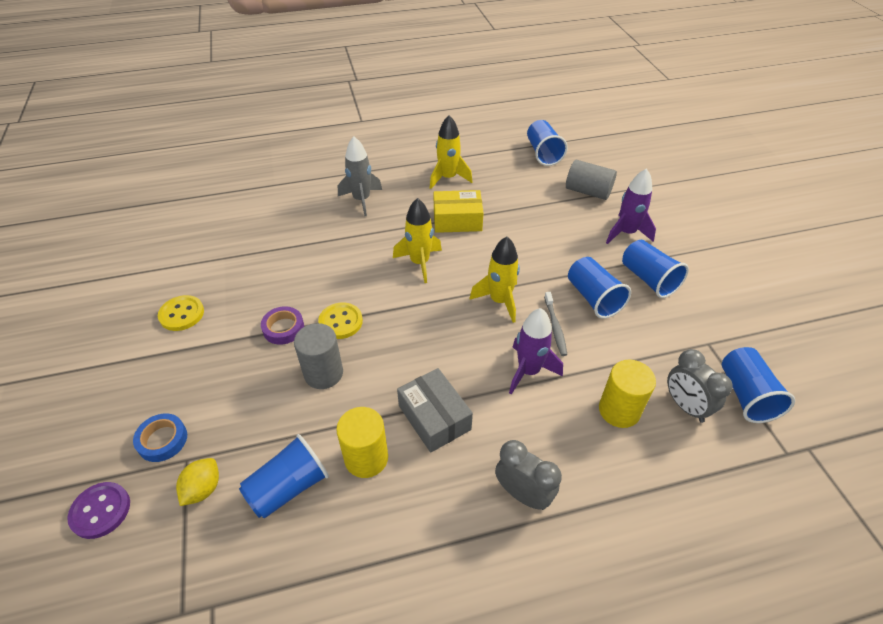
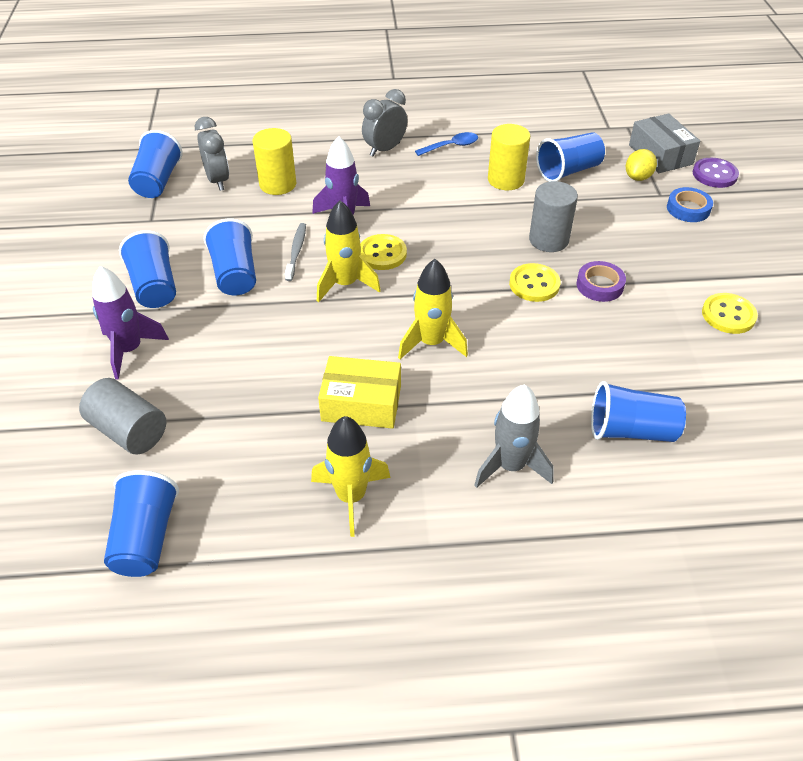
camera: 170 degrees left, 0 degrees up
grey box [397,368,473,453] -> grey box moved to [629,114,700,173]
grey clock [495,440,562,510] -> grey clock turned 90 degrees clockwise [362,89,408,157]
none -> yellow button [360,234,407,270]
none -> blue spoon [415,132,478,156]
none -> blue cup [591,381,686,442]

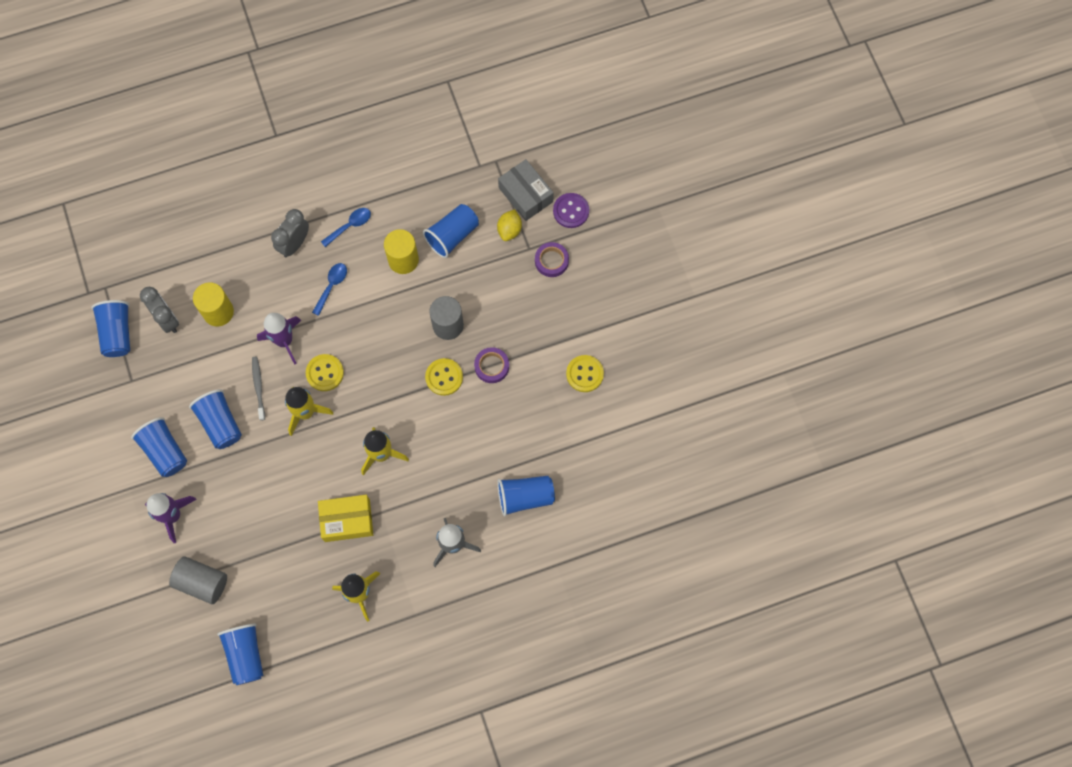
camera: 15 degrees left, 25 degrees up
blue tape [667,187,713,222] -> purple tape [535,242,569,277]
none -> blue spoon [312,263,347,316]

